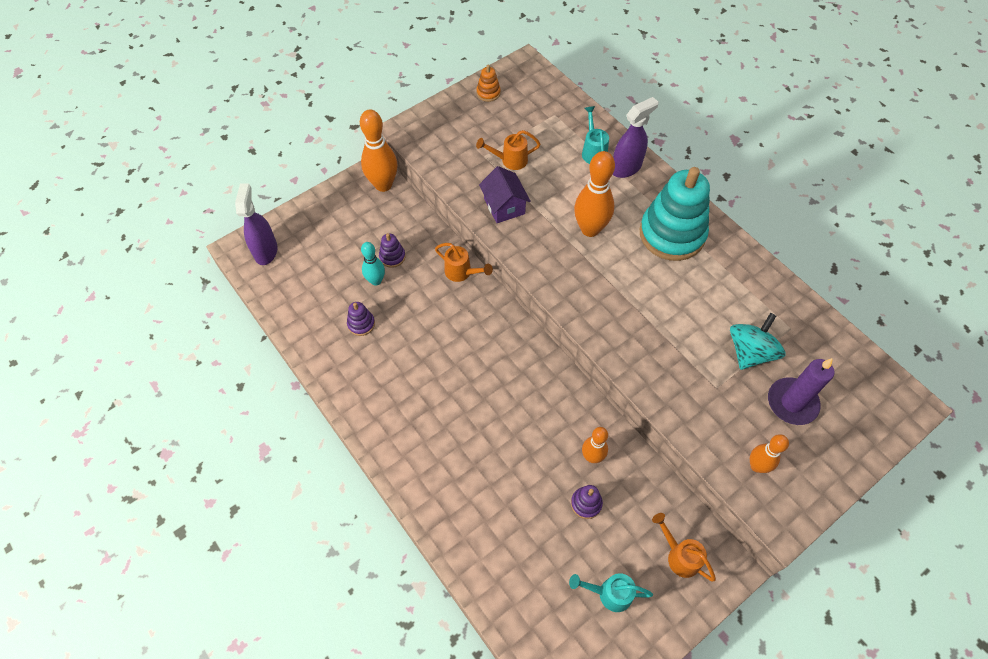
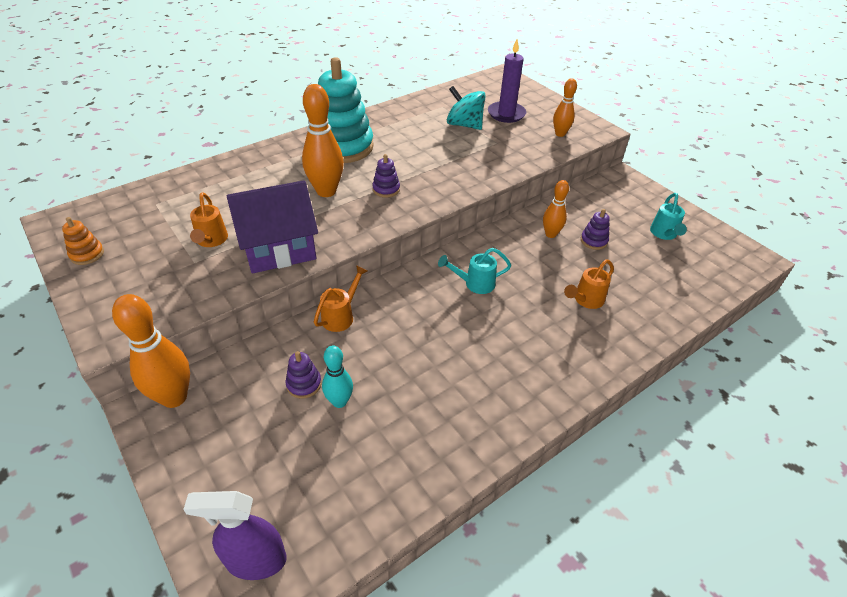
camera: 90 degrees left, 15 degrees down
purple stacking toy [347,302,375,336] -> purple stacking toy moved to [372,154,400,198]
purple house [479,166,531,223] -> purple house [227,180,318,273], size x1.58
turquoise watering can [582,106,609,164] -> turquoise watering can moved to [438,248,511,294]
purple spray bottle [613,97,659,178] -> none
orange watering can [652,513,716,581] -> orange watering can moved to [564,260,614,309]

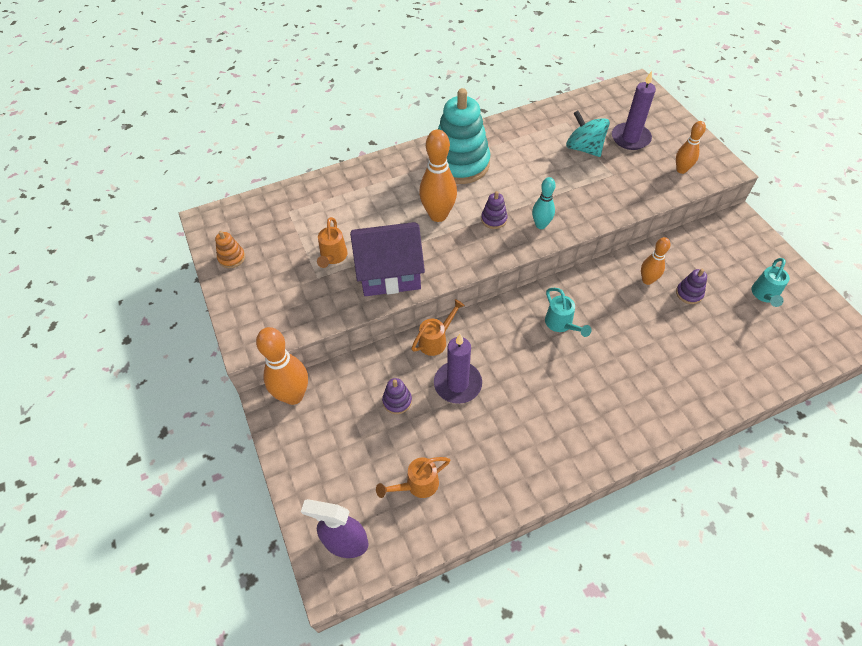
camera: 15 degrees right, 10 degrees up
turquoise bowling pin [322,346,353,408] -> turquoise bowling pin moved to [532,177,556,229]
turquoise watering can [438,248,511,294] -> turquoise watering can turned 120 degrees counterclockwise [545,288,591,337]
orange watering can [564,260,614,309] -> orange watering can moved to [376,457,450,498]
none -> purple candle [434,334,482,404]

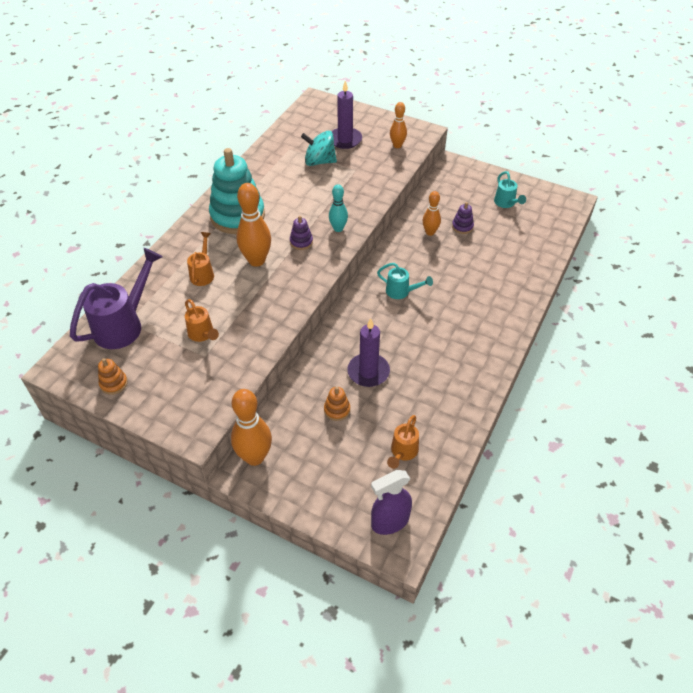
camera: 40 degrees left, 5 degrees down
purple house [350,222,425,296] -> none
purple stacking toy [382,378,412,414] -> orange stacking toy [324,387,350,421]
orange watering can [411,299,465,356] -> orange watering can moved to [187,232,214,286]
none -> purple watering can [70,248,162,349]

